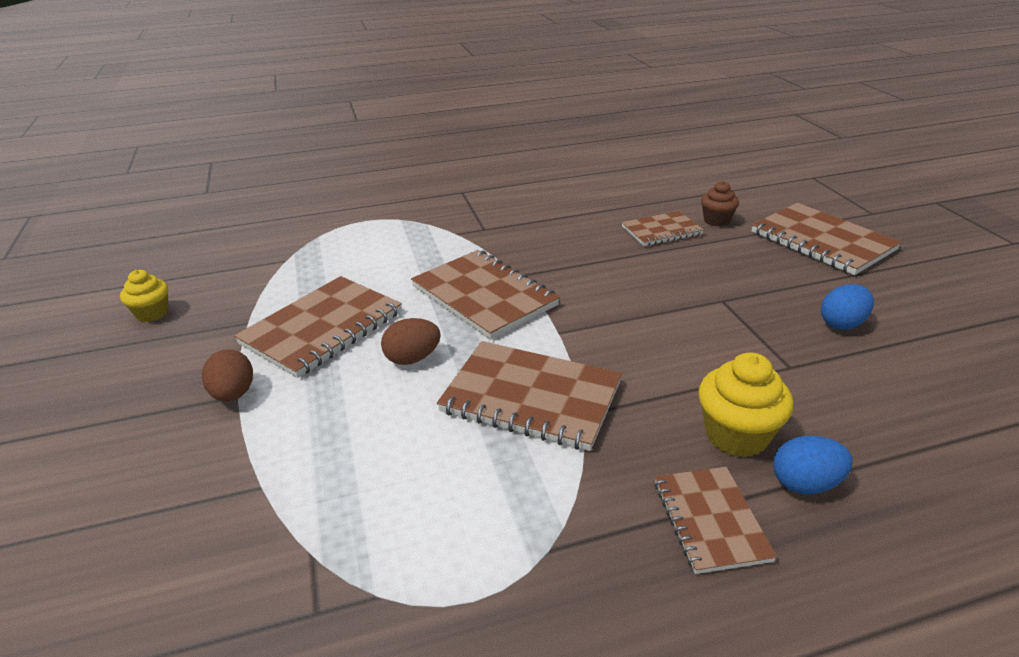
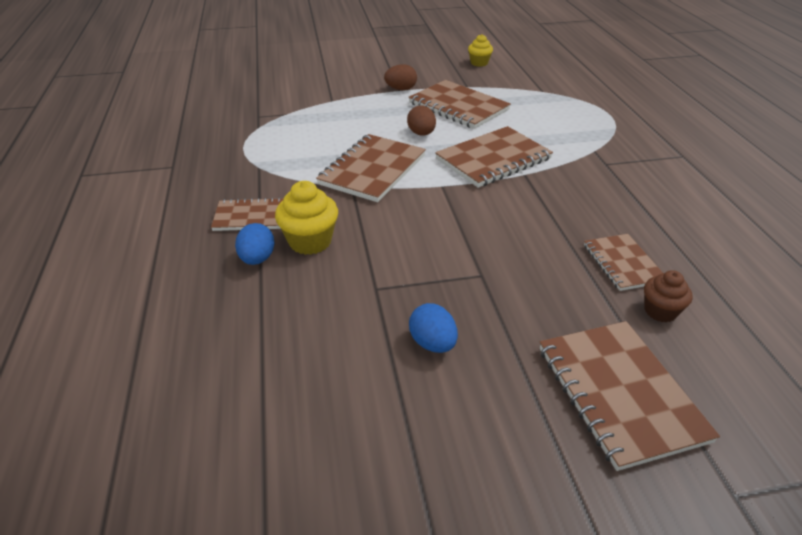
camera: 95 degrees right, 5 degrees up
brown notebook [752,203,902,275] -> brown notebook turned 75 degrees counterclockwise [540,321,720,471]

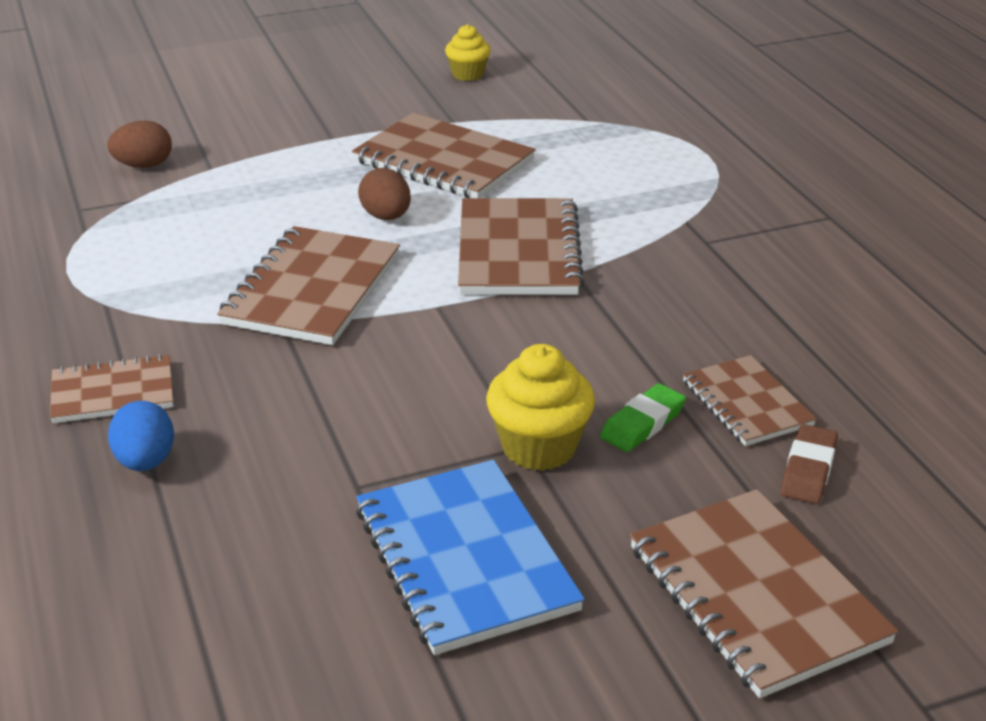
camera: 10 degrees left, 5 degrees down
yellow cupcake [275,181,338,255] -> yellow cupcake moved to [486,344,595,471]
brown egg [384,64,417,90] -> brown egg moved to [107,121,172,168]
blue egg [409,303,458,353] -> blue notebook [356,460,585,655]
brown notebook [435,126,553,188] -> brown notebook turned 45 degrees counterclockwise [458,198,584,295]
brown cupcake [644,270,693,322] -> brown eraser [781,424,838,504]
none -> green eraser [600,383,686,452]

